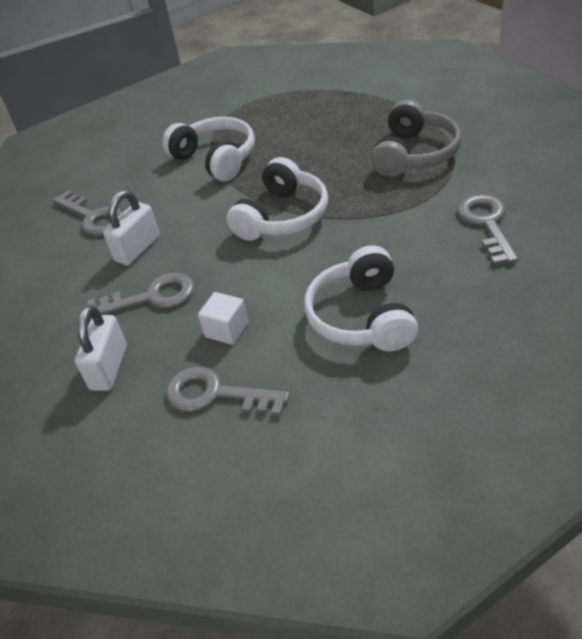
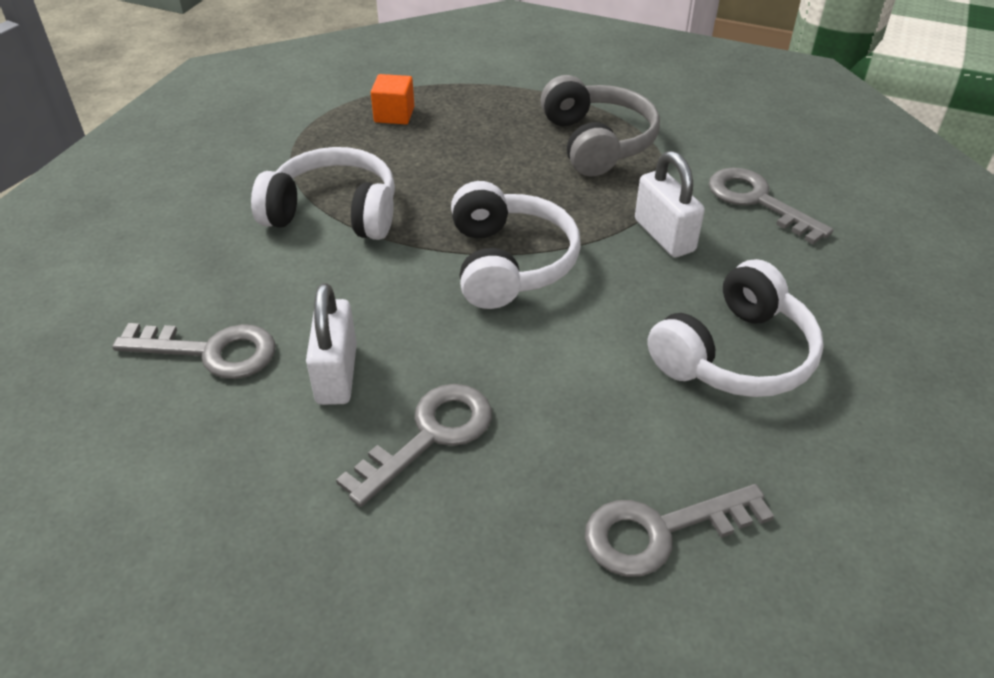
camera: 40 degrees left, 0 degrees up
white padlock [75,305,127,391] -> white padlock moved to [635,151,705,257]
white cube [198,292,248,345] -> none
white headphones [304,245,418,351] -> white headphones turned 90 degrees counterclockwise [647,259,824,397]
none -> orange cube [371,74,414,124]

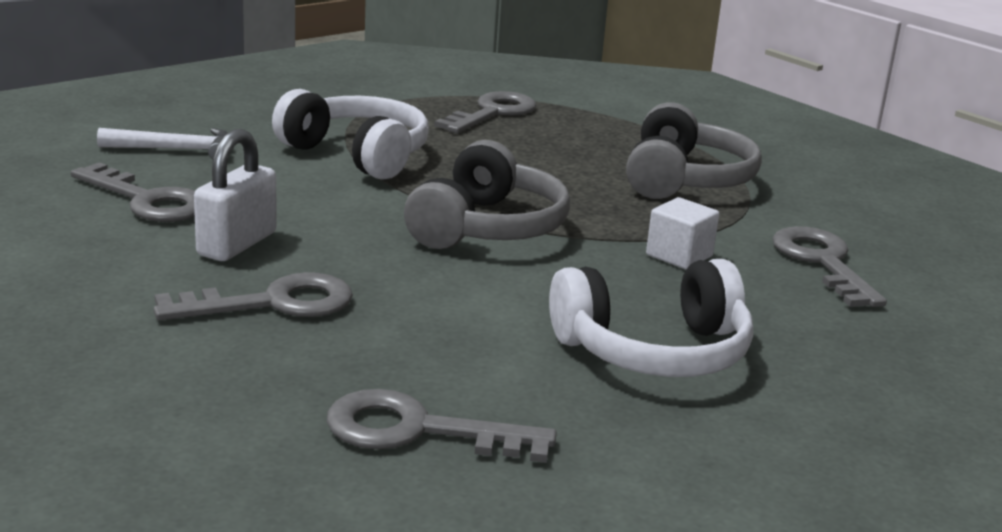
camera: 25 degrees right, 20 degrees down
orange cube [371,74,414,124] -> grey key [434,91,536,133]
white headphones [451,181,581,309] -> grey headphones [404,140,570,249]
white padlock [635,151,705,257] -> white cube [646,197,719,269]
none -> white hammer [97,128,227,159]

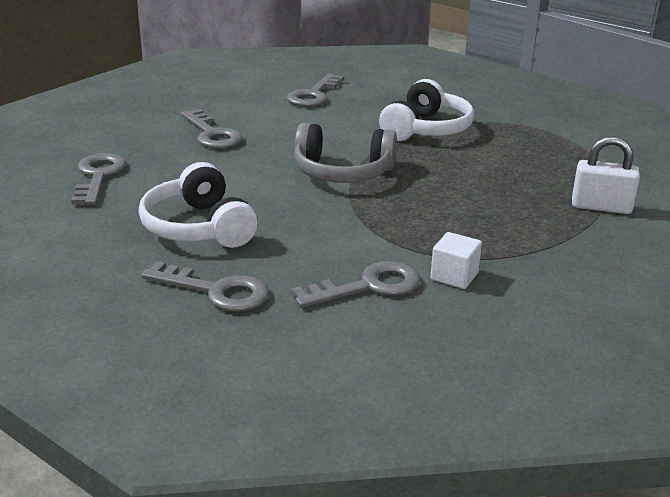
camera: 80 degrees right, 5 degrees up
white hammer [97,128,227,159] -> none
white padlock [194,129,277,261] -> white padlock moved to [572,136,640,214]
grey key [434,91,536,133] -> grey key moved to [141,261,269,311]
grey headphones [626,102,762,199] -> none
white cube [646,197,719,269] -> white cube moved to [430,232,482,289]

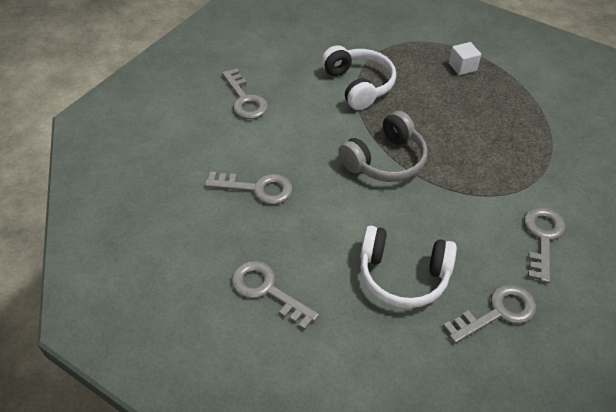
camera: 50 degrees left, 20 degrees up
white cube [430,232,482,289] -> white cube moved to [449,42,481,75]
white padlock [572,136,640,214] -> none

